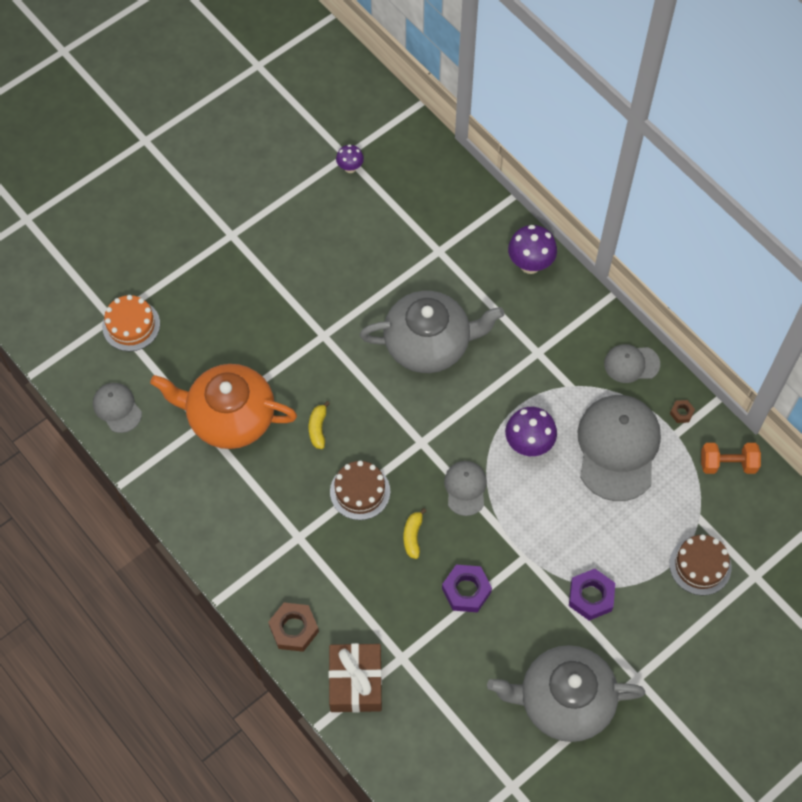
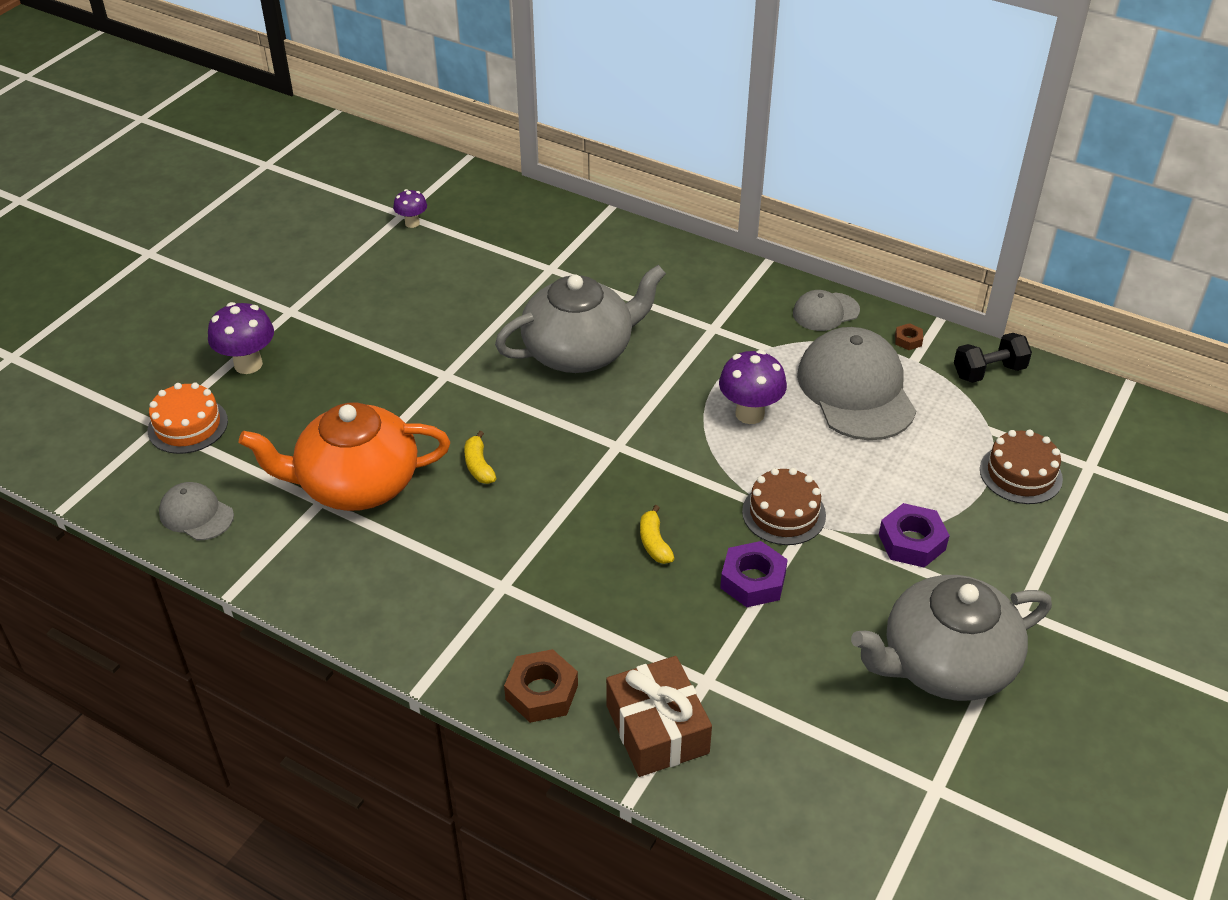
camera: 20 degrees left, 20 degrees down
brown cake [330,460,390,520] -> brown cake moved to [742,468,826,545]
grey cap [444,461,487,516] -> none
purple mushroom [508,225,557,274] -> purple mushroom moved to [208,302,274,374]
orange dumbbell [701,443,761,474] -> black dumbbell [954,333,1032,383]

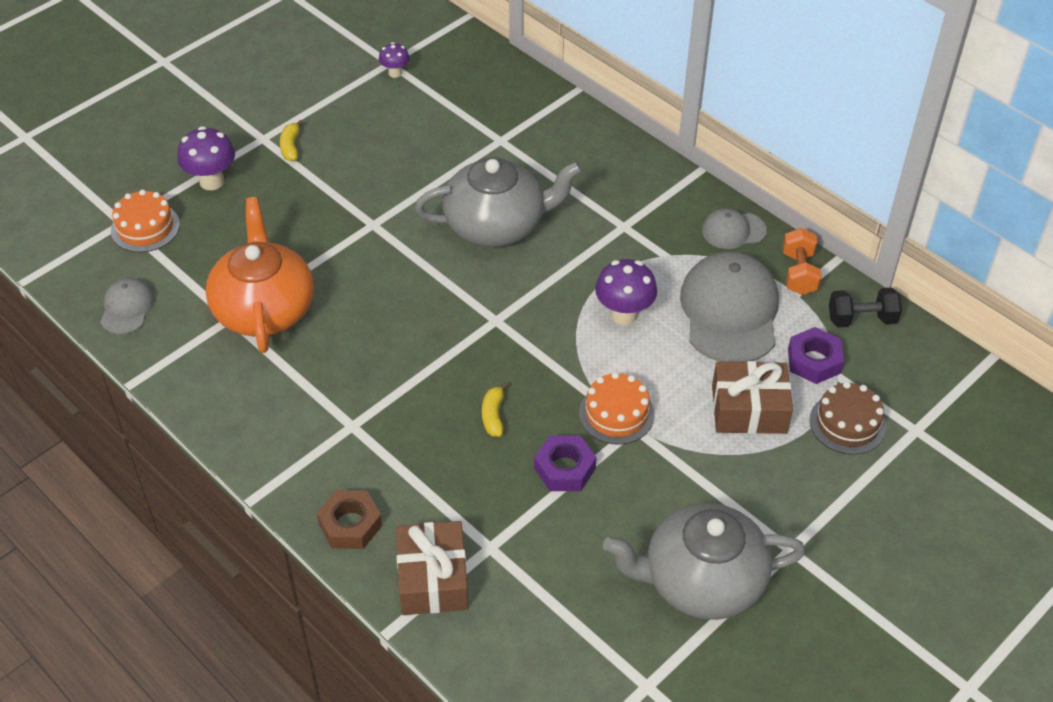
camera: 15 degrees right, 5 degrees up
grey cap [159,482,234,540] -> grey cap turned 45 degrees clockwise [100,278,155,334]
orange teapot [239,403,450,511] -> orange teapot turned 75 degrees clockwise [206,197,314,353]
yellow banana [464,431,496,484] -> yellow banana moved to [280,120,303,161]
brown cake [742,468,826,545] -> orange cake [579,372,655,445]
purple nut [879,503,950,567] -> purple nut moved to [788,327,844,384]
brown nut [895,323,923,350] -> orange dumbbell [783,228,821,295]
none -> brown gift [712,361,793,434]

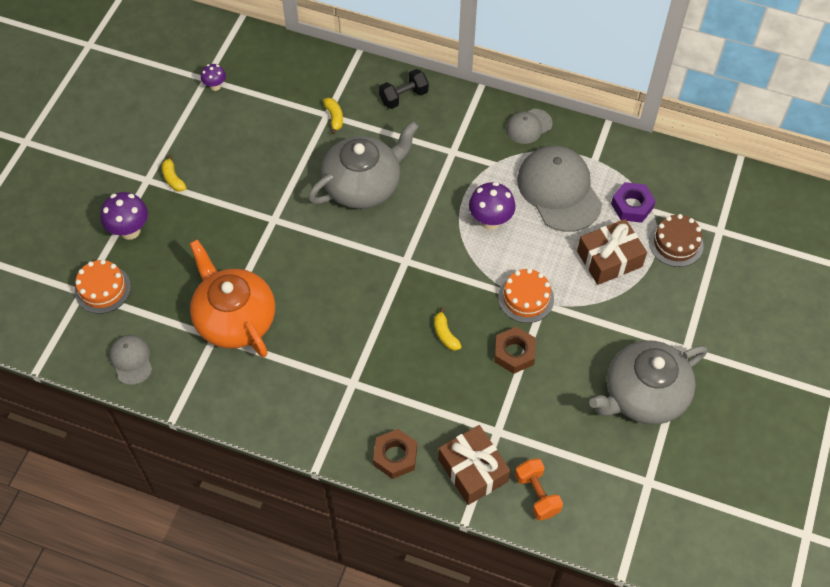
camera: 25 degrees left, 10 degrees up
purple nut [534,435,597,491] -> brown nut [494,327,536,374]
orange dumbbell [783,228,821,295] -> orange dumbbell moved to [515,458,563,520]
black dumbbell [829,287,902,327] -> black dumbbell moved to [379,69,429,109]
none -> yellow banana [323,98,343,134]

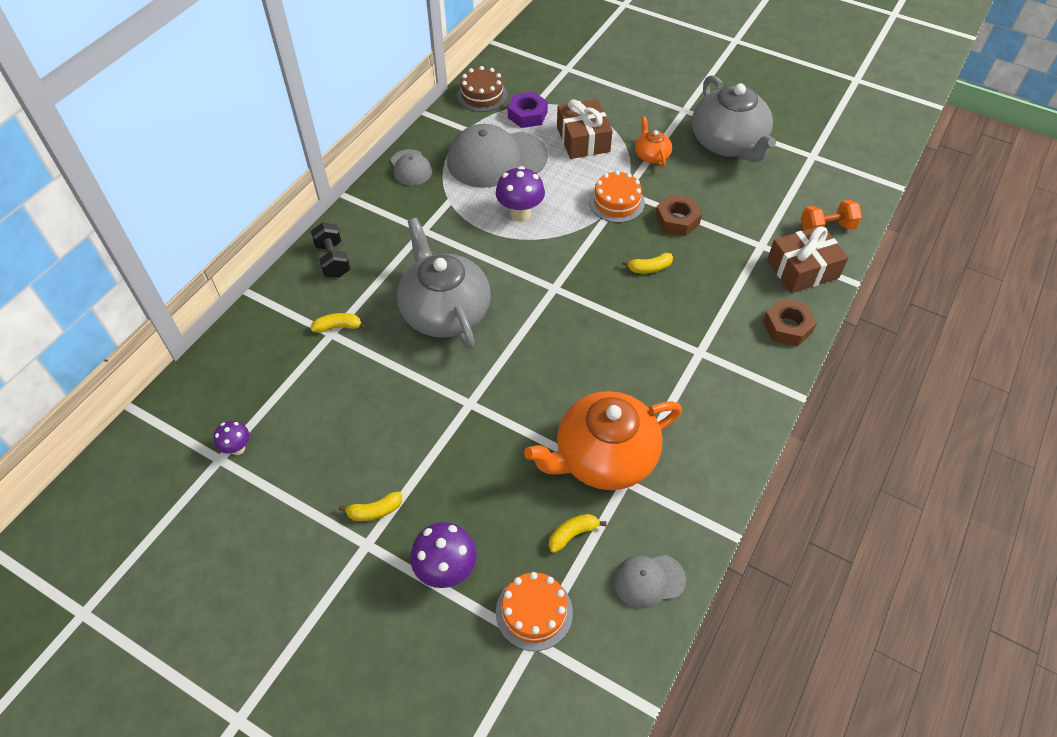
camera: 80 degrees left, 5 degrees down
brown cake [649,214,704,267] -> brown cake moved to [457,66,508,112]
none -> yellow banana [549,514,607,553]
none -> orange teapot [635,116,672,167]

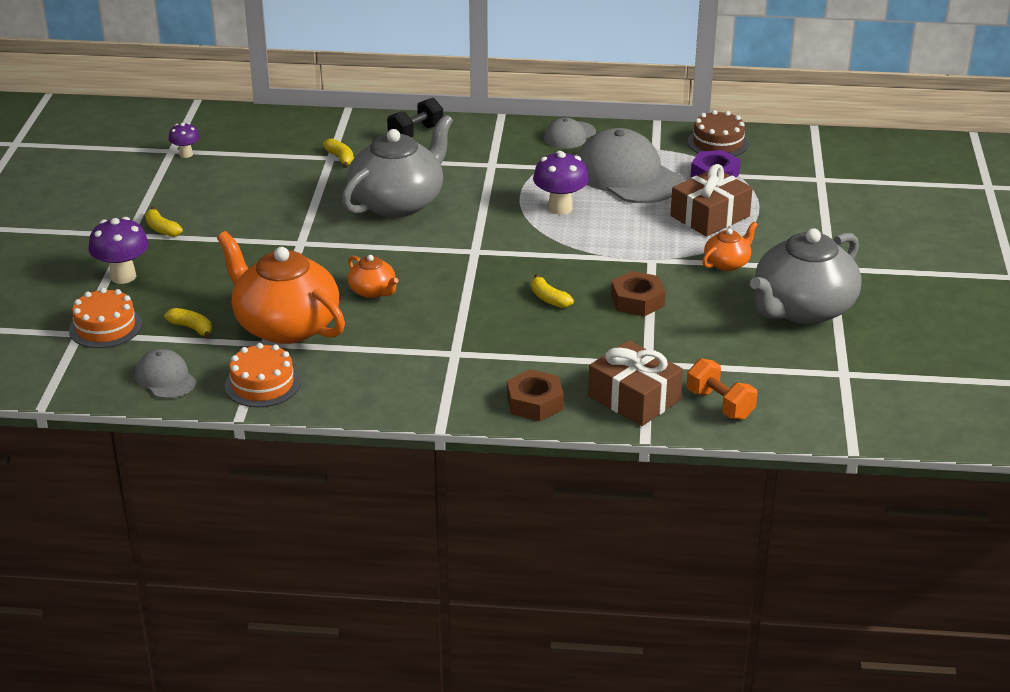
camera: 65 degrees right, 20 degrees down
orange cake [589,170,645,223] -> orange cake moved to [225,343,300,407]
none -> orange teapot [347,255,399,298]

